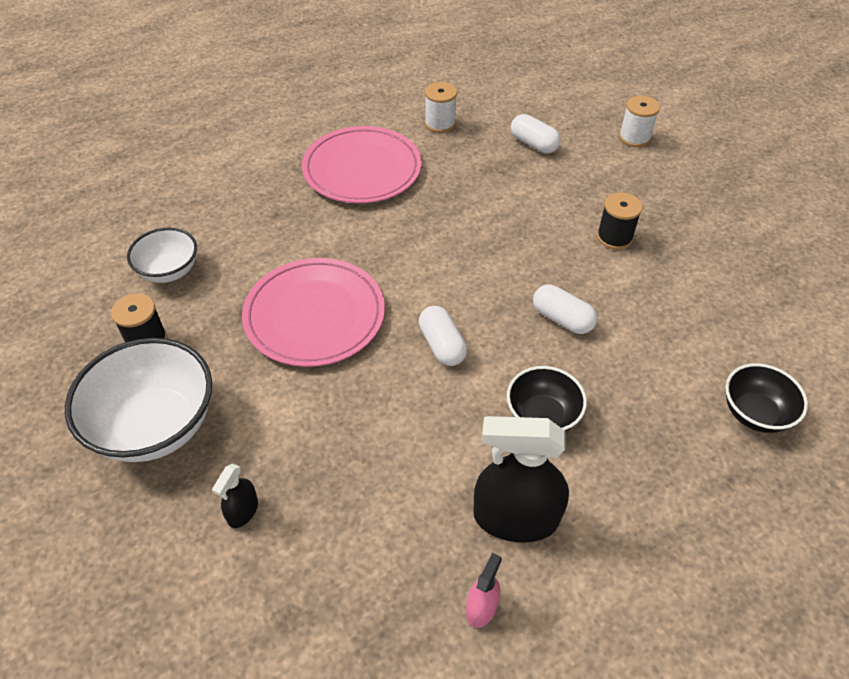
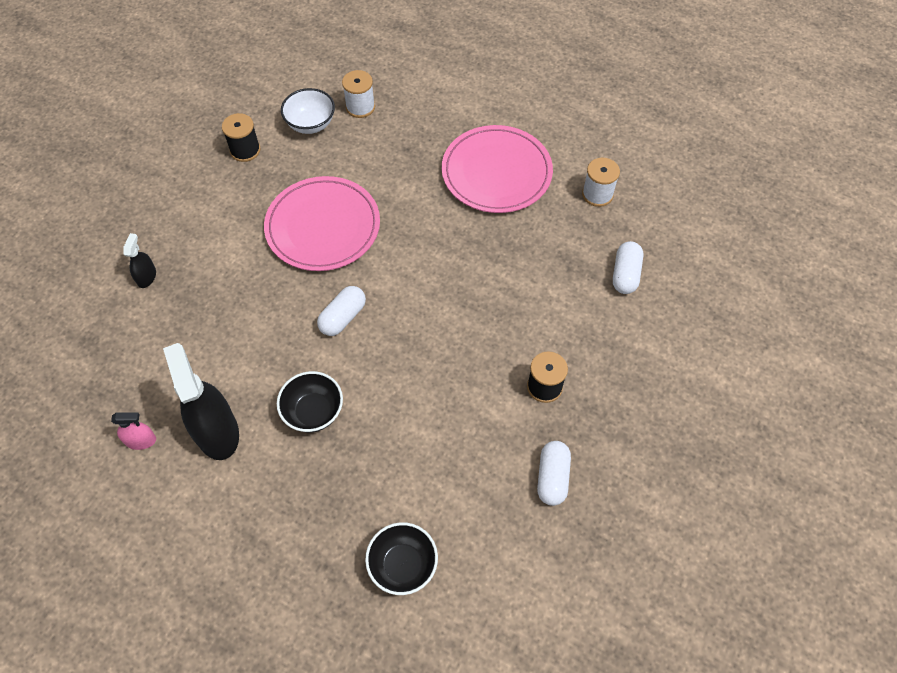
camera: 60 degrees right, 10 degrees up
white bowl [65,338,212,462] -> none
black spray bottle [212,464,258,528] -> black spray bottle turned 105 degrees clockwise [123,233,156,288]
white capsule [533,284,597,334] -> white capsule moved to [537,441,571,506]
white spool [619,96,660,147] -> white spool moved to [342,70,375,118]

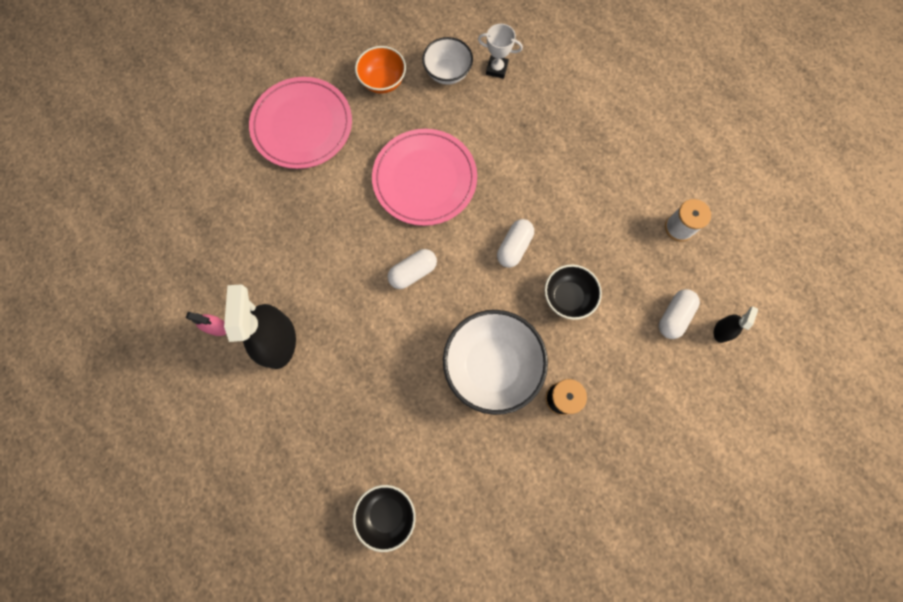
camera: 20 degrees right, 15 degrees up
black spray bottle [123,233,156,288] -> black spray bottle moved to [714,306,758,343]
black spool [222,113,261,162] -> orange bowl [355,46,406,94]
black bowl [277,371,343,432] -> black bowl moved to [545,265,602,320]
white spool [342,70,375,118] -> white trophy [478,24,523,79]
pink plate [442,125,553,213] -> pink plate moved to [249,77,352,169]
white capsule [537,441,571,506] -> white capsule moved to [497,219,534,268]
none -> white bowl [443,310,548,415]

